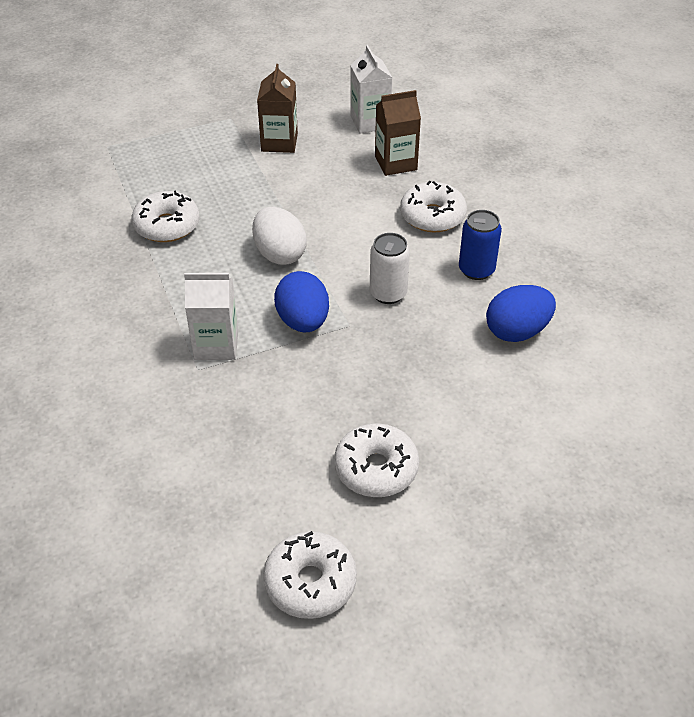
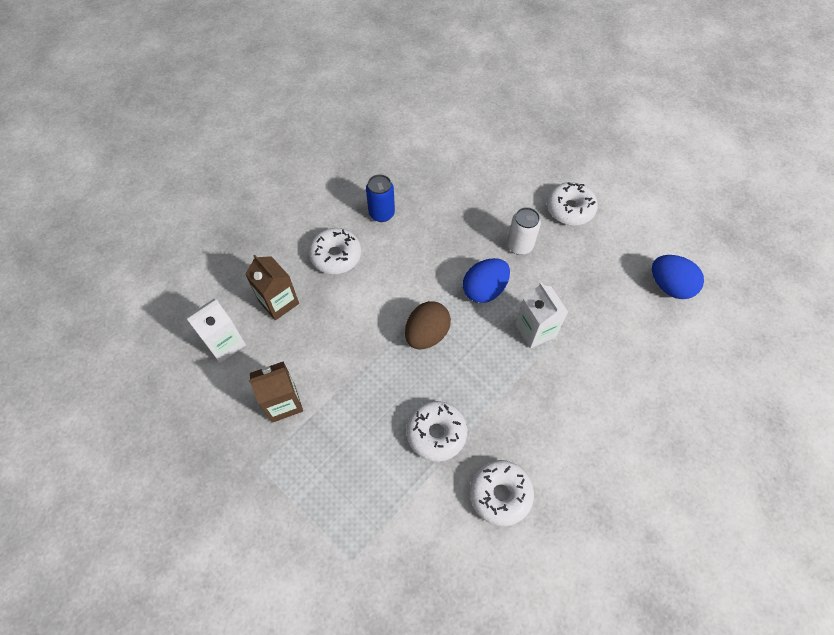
camera: 115 degrees left, 15 degrees up
white egg [252,207,307,265] -> brown egg [405,301,451,349]
white donut [263,531,357,619] -> white donut moved to [469,460,534,526]
white can [370,233,410,304] -> white can moved to [507,207,541,255]
blue egg [486,285,556,342] -> blue egg moved to [652,255,704,299]

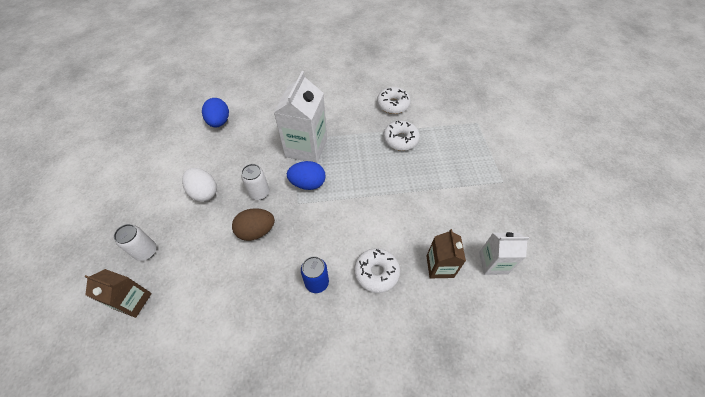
camera: 140 degrees left, 5 degrees down
brown carton [249,361,303,423] -> brown carton moved to [84,269,152,318]
brown egg [405,301,451,349] -> brown egg moved to [232,208,275,241]
white carton [515,282,568,349] -> white carton [274,71,327,163], size x1.70
white donut [547,182,598,225] -> white egg [182,168,217,202]
none -> white can [114,224,157,261]

